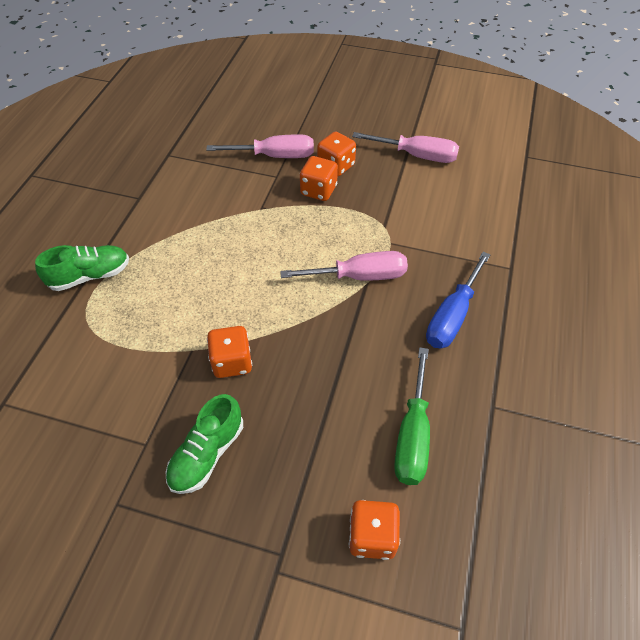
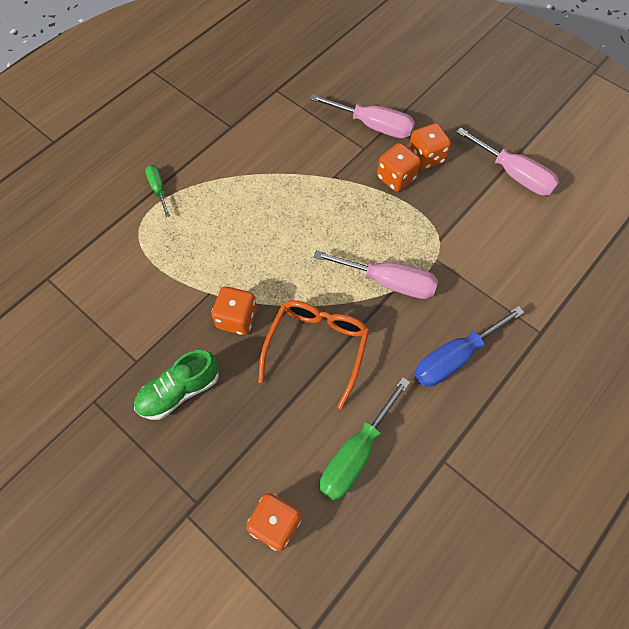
camera: 25 degrees right, 10 degrees up
green shoe [35,245,129,291] -> green screwdriver [145,165,170,217]
none -> orange glasses [258,300,369,409]

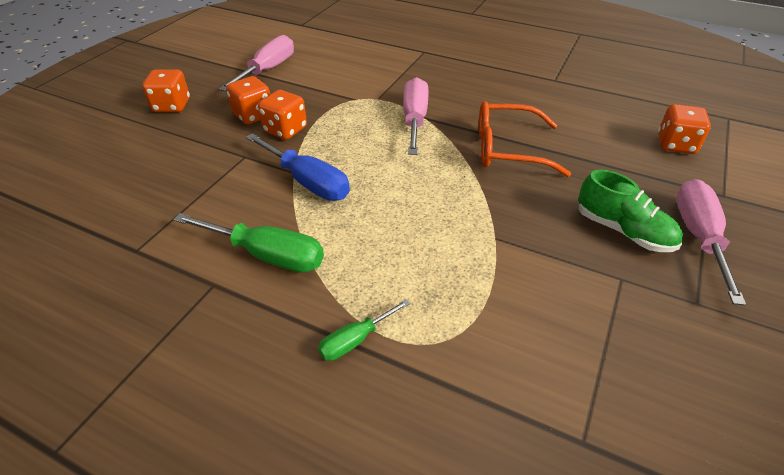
camera: 105 degrees left, 20 degrees down
orange dice [212,286,257,335] -> orange dice moved to [142,69,190,112]
pink screwdriver [310,94,415,138] -> pink screwdriver moved to [676,179,746,305]
green screwdriver [320,377,410,501] -> green screwdriver moved to [173,213,324,273]
blue screwdriver [414,306,524,387] -> blue screwdriver moved to [245,133,350,201]

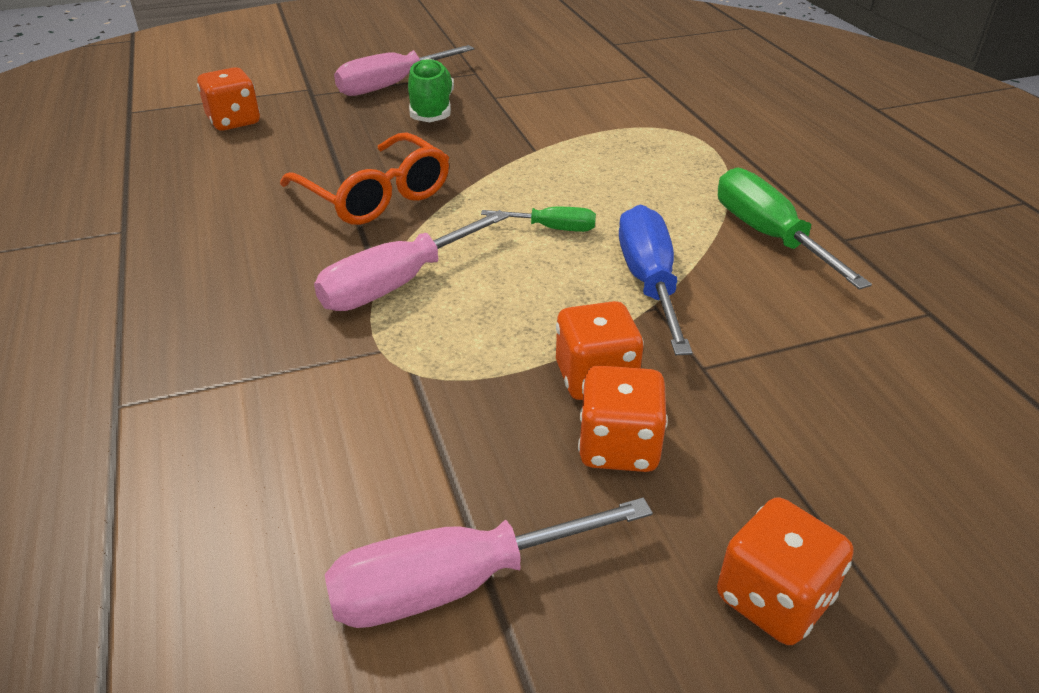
camera: 135 degrees left, 5 degrees down
green screwdriver [318,299,410,361] -> green screwdriver moved to [481,207,596,232]

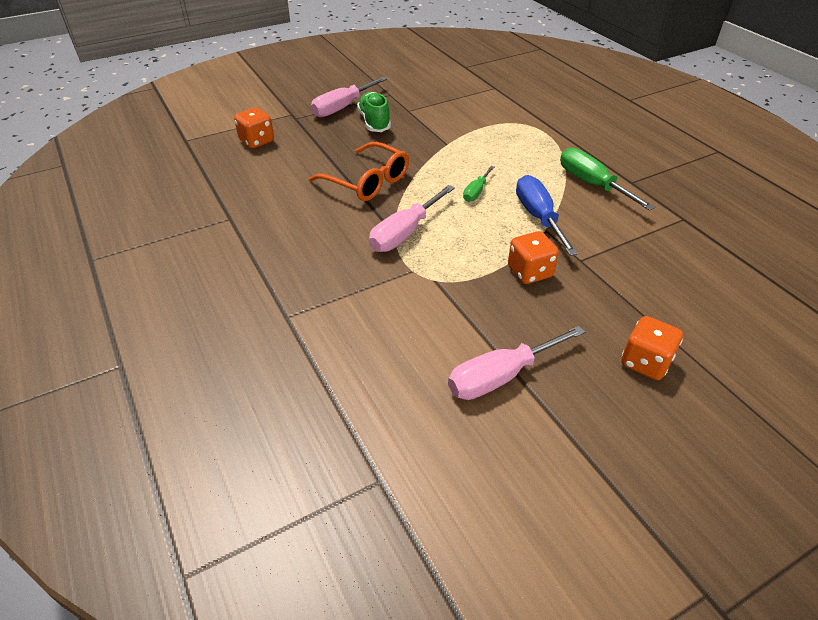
camera: 10 degrees left, 5 degrees up
green screwdriver [481,207,596,232] -> green screwdriver turned 120 degrees clockwise [463,166,494,202]
orange dice [578,366,668,472] -> none

